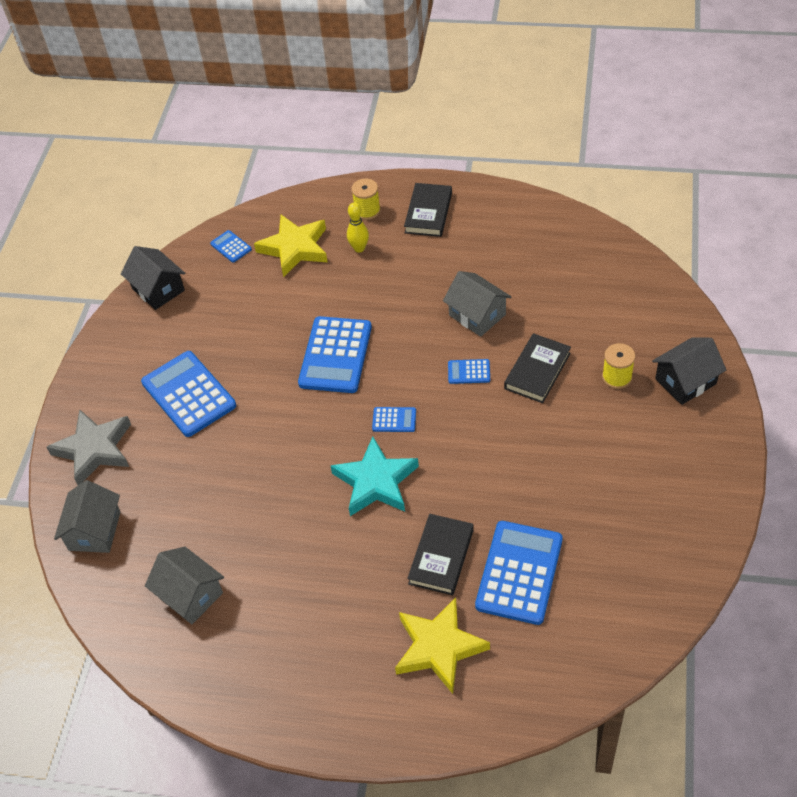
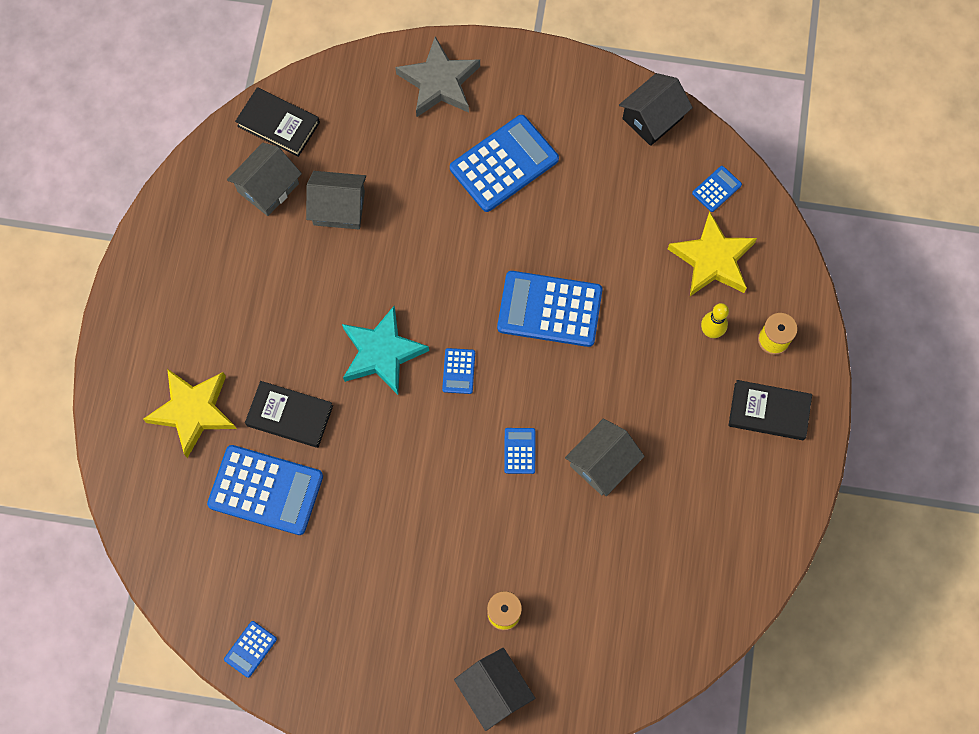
camera: 85 degrees right, 20 degrees up
grey house [54,480,120,553] -> grey house moved to [306,171,366,229]
black book [504,333,571,403] -> black book moved to [235,87,320,157]
none -> blue calculator [224,621,277,678]

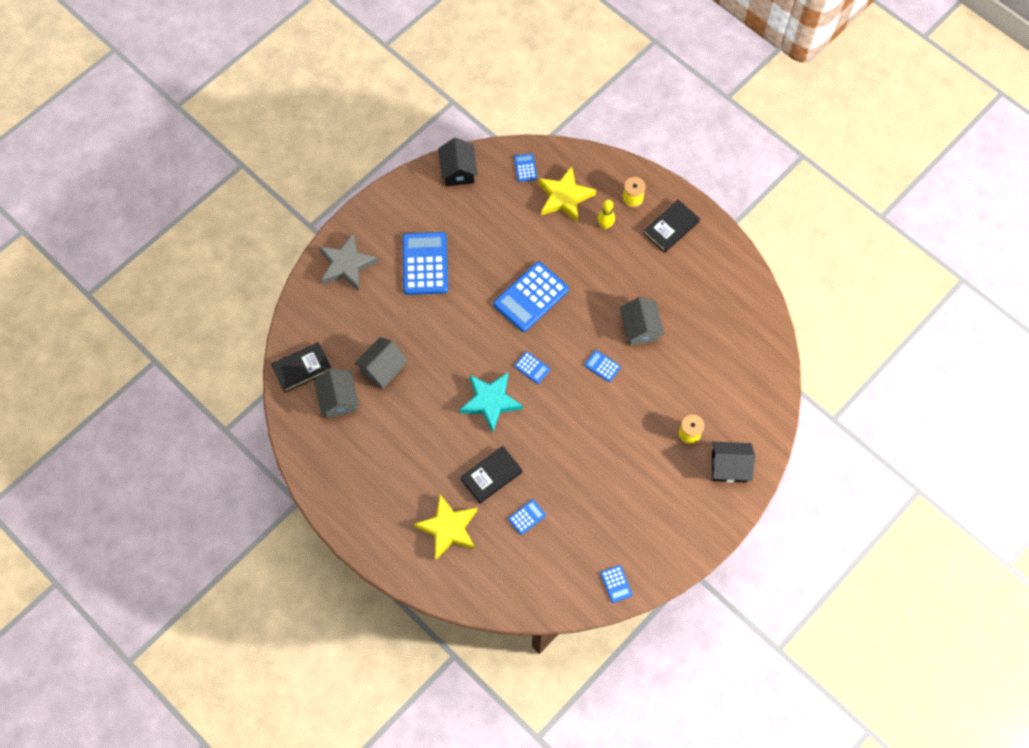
camera: 55 degrees left, 5 degrees down
blue calculator [207,445,323,535] -> blue calculator [508,499,546,535], size x0.46

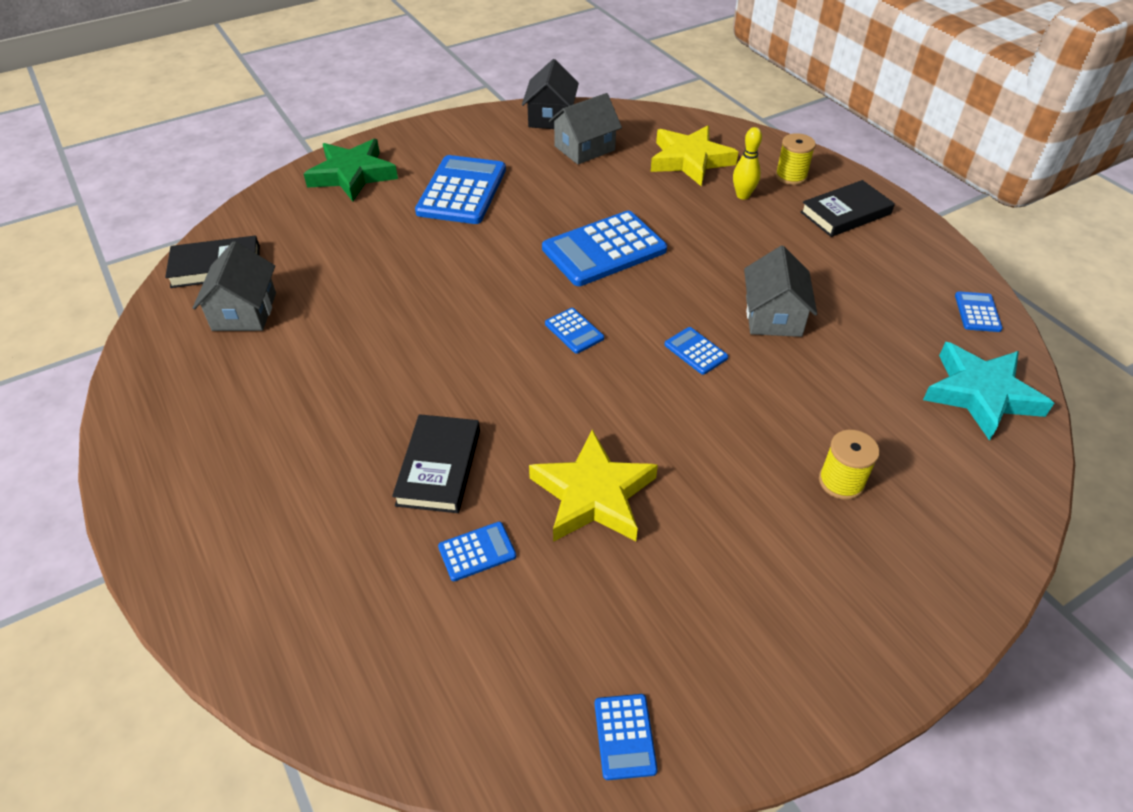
camera: 15 degrees right, 20 degrees down
grey star [319,233,378,291] -> green star [304,139,398,201]
grey house [354,337,408,390] -> grey house moved to [549,93,622,164]
yellow star [414,495,478,559] -> yellow star moved to [529,430,658,542]
turquoise star [460,372,523,433] -> turquoise star moved to [923,342,1054,441]
black book [460,446,522,504] -> black book turned 60 degrees counterclockwise [392,414,480,513]
blue calculator [514,153,537,182] -> blue calculator moved to [955,291,1003,332]
black house [712,442,755,483] -> none

